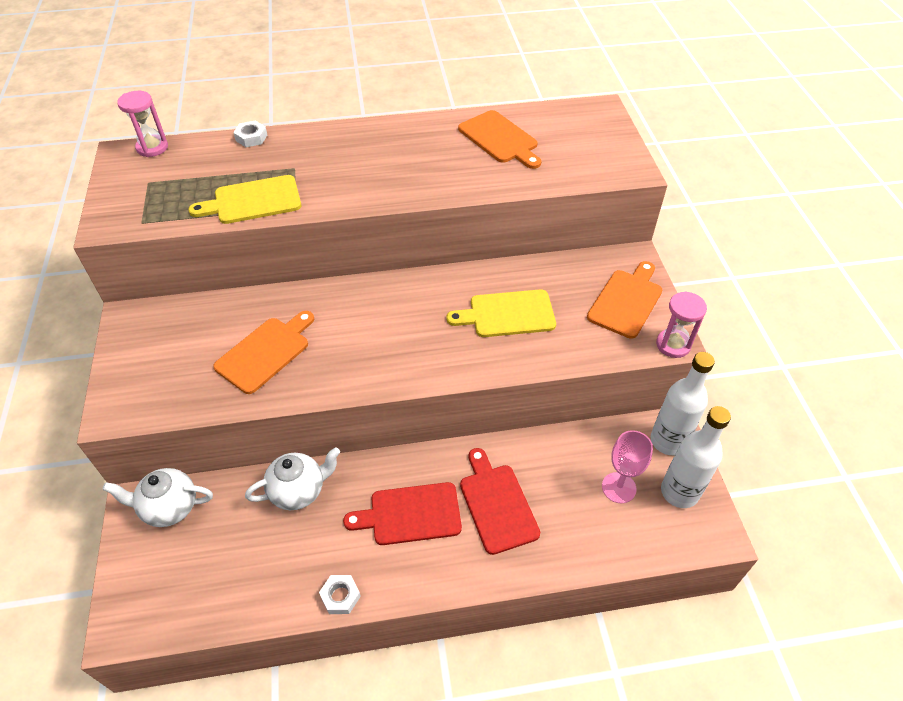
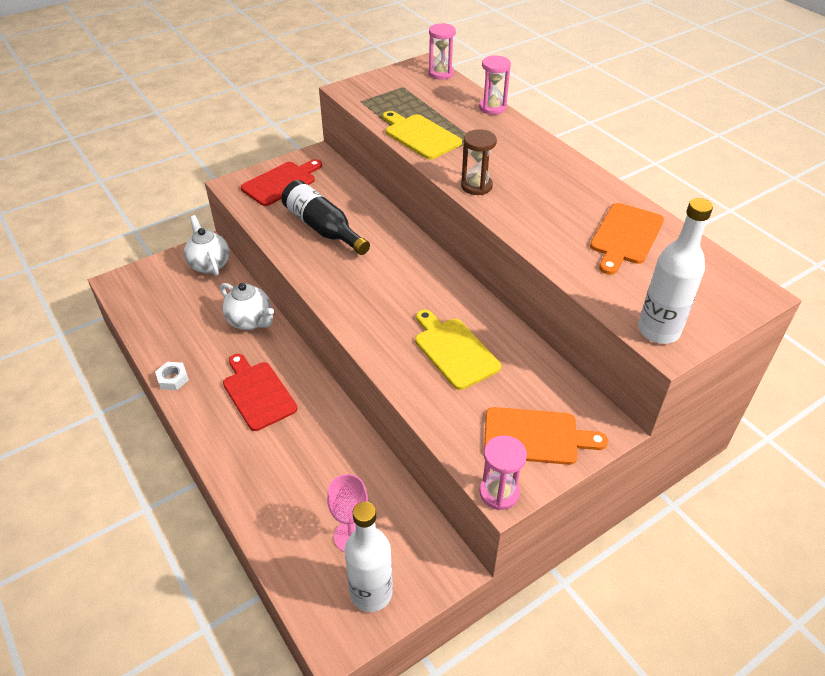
camera: 65 degrees right, 5 degrees down
orange cutting board [213,311,314,394] -> black bottle [281,180,370,255]
white nut [233,120,267,147] -> pink hourglass [479,55,511,115]
red cutting board [460,448,540,555] -> red cutting board moved to [241,159,322,206]
white bottle [651,352,715,455] -> white bottle moved to [638,198,713,344]
none -> brown hourglass [461,129,497,195]

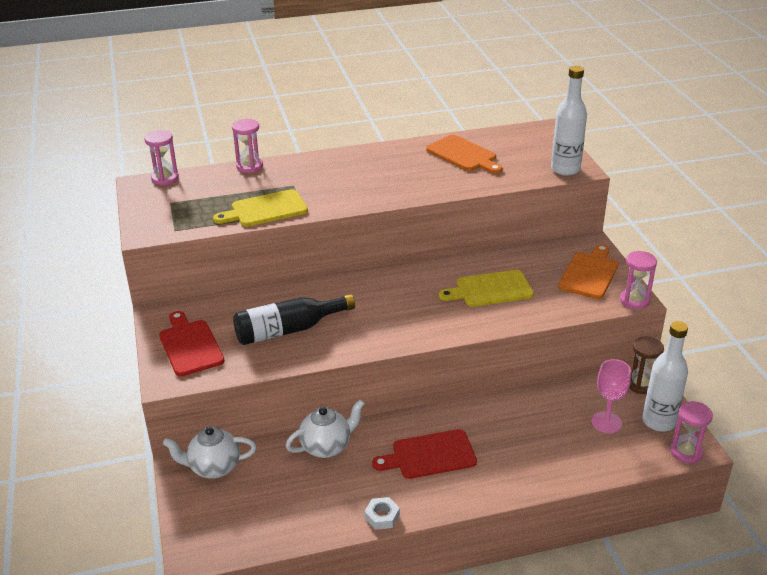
camera: 70 degrees left, 10 degrees down
brown hourglass [461,129,497,195] -> brown hourglass moved to [629,336,664,394]
none -> pink hourglass [670,401,713,464]

